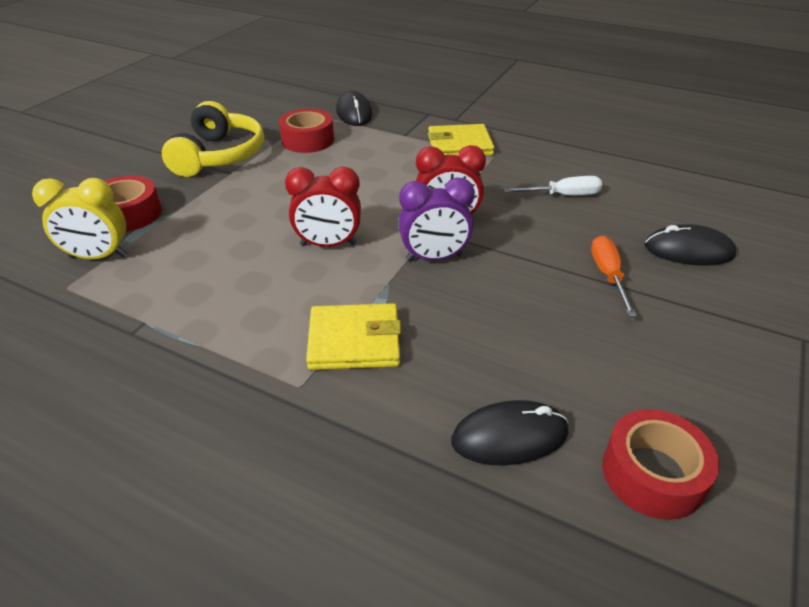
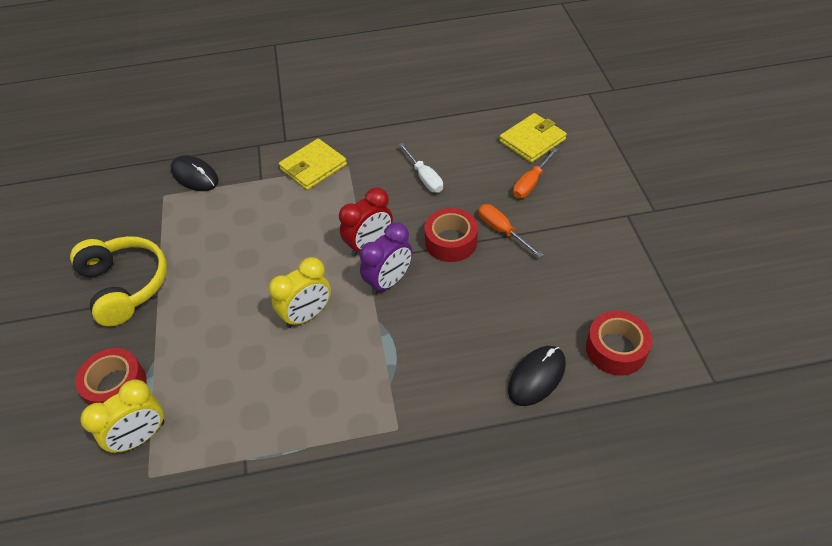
camera: 35 degrees left, 10 degrees up
red tape [279,109,334,153] -> red tape moved to [425,208,478,262]
red clock [285,167,361,247] -> yellow clock [268,257,331,328]
yellow wallet [306,303,401,370] -> yellow wallet moved to [499,113,567,163]
white screwdriver [504,176,602,195] -> white screwdriver turned 105 degrees clockwise [398,143,443,193]
black mouse [644,224,736,266] -> orange screwdriver [513,148,558,198]

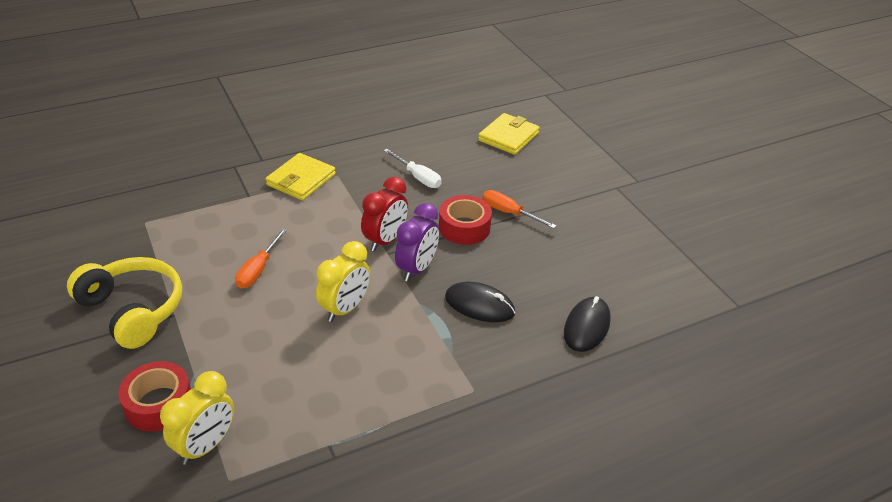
camera: 20 degrees left, 10 degrees down
black mouse [171,155,219,191] -> black mouse moved to [445,282,515,322]
orange screwdriver [513,148,558,198] -> orange screwdriver moved to [235,228,287,289]
red tape [586,311,652,375] -> none

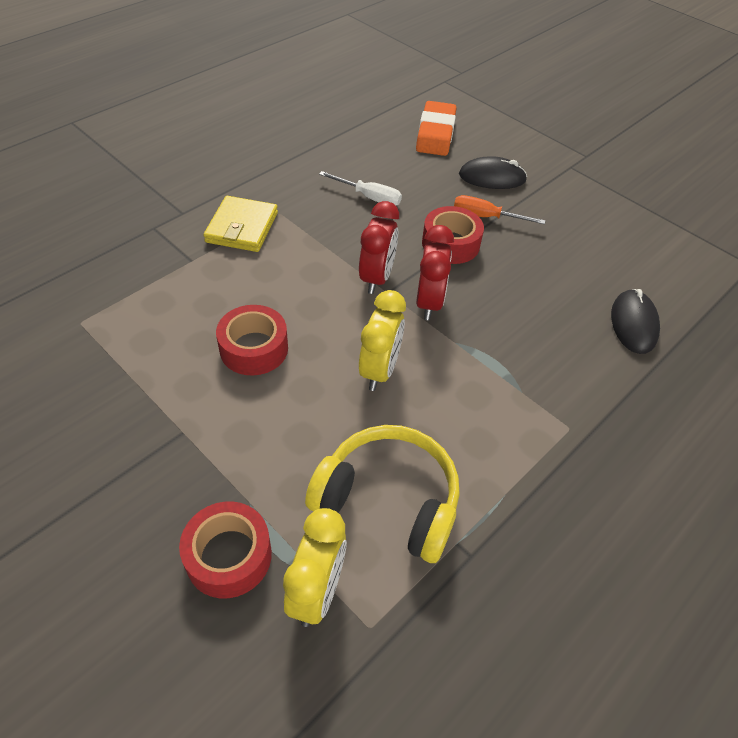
camera: 20 degrees left, 10 degrees up
yellow headphones [67,257,182,349] -> yellow headphones moved to [305,425,459,563]
orange screwdriver [235,228,287,289] -> red tape [216,305,288,376]
purple clock [395,203,439,282] -> red clock [416,225,454,320]
black mouse [445,282,515,322] -> black mouse moved to [459,156,527,189]
yellow wallet [478,113,540,155] -> orange eraser [416,101,456,156]

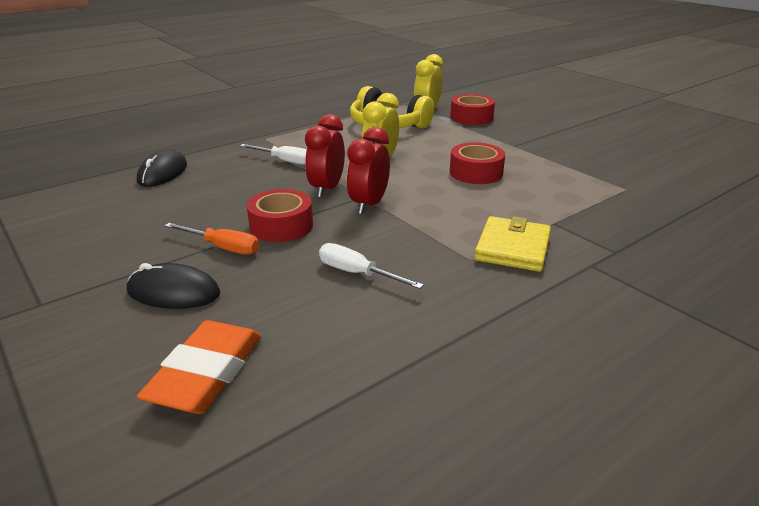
camera: 170 degrees left, 20 degrees down
none -> white screwdriver [240,144,306,165]

